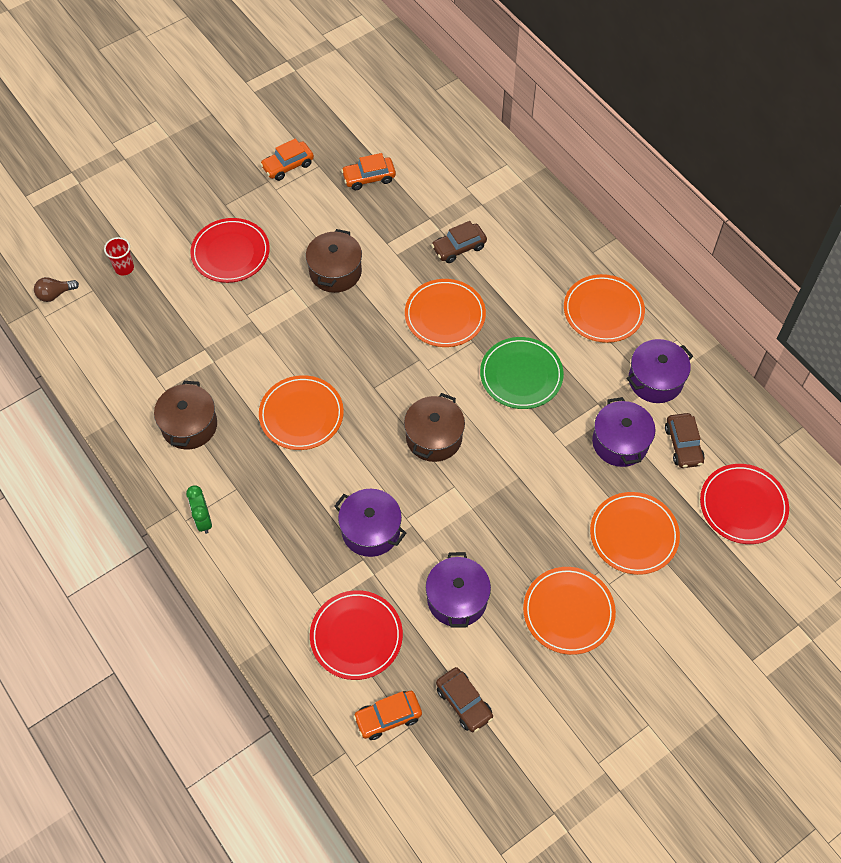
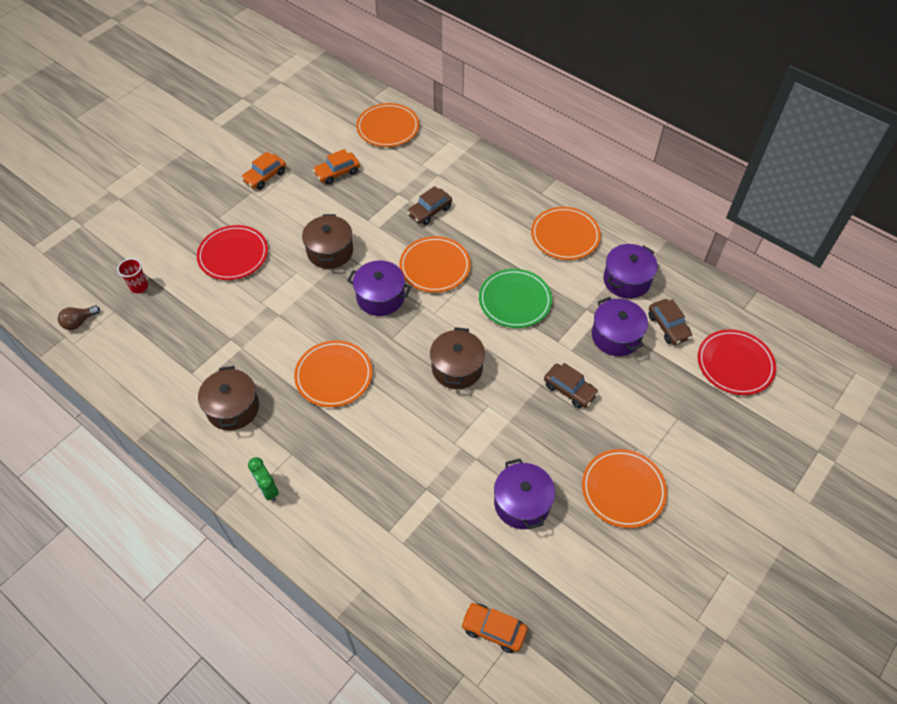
camera: 15 degrees left, 5 degrees down
red plate [310,590,403,680] -> none
purple pot [334,489,406,557] -> purple pot moved to [347,260,411,316]
orange car [353,691,422,740] -> orange car turned 60 degrees clockwise [461,603,528,653]
brown car [436,667,493,732] -> brown car moved to [544,363,599,409]
orange plate [590,492,680,575] -> orange plate moved to [356,103,419,147]

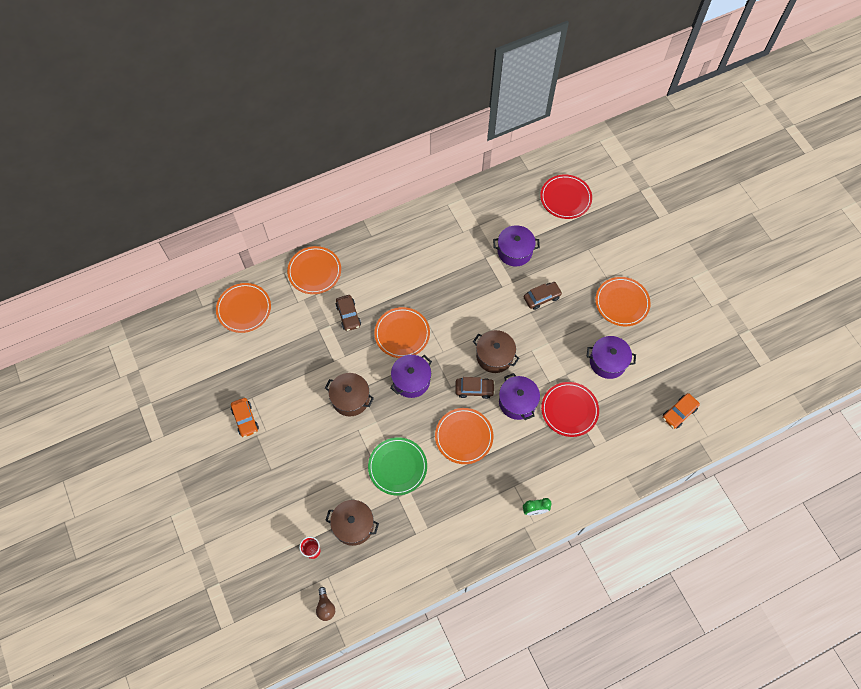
camera: 65 degrees left, 10 degrees up
red plate [197,225,268,280] -> red plate moved to [541,382,599,437]
brown pot [198,366,259,431] -> brown pot moved to [325,500,379,546]
orange car [313,149,360,185] -> none
green plate [479,269,552,328] -> green plate moved to [368,437,427,495]
orange plate [531,207,601,260] -> orange plate moved to [287,246,341,294]
purple pot [603,244,658,299] -> purple pot moved to [499,373,540,420]
brown car [648,299,692,345] -> brown car moved to [455,377,495,399]

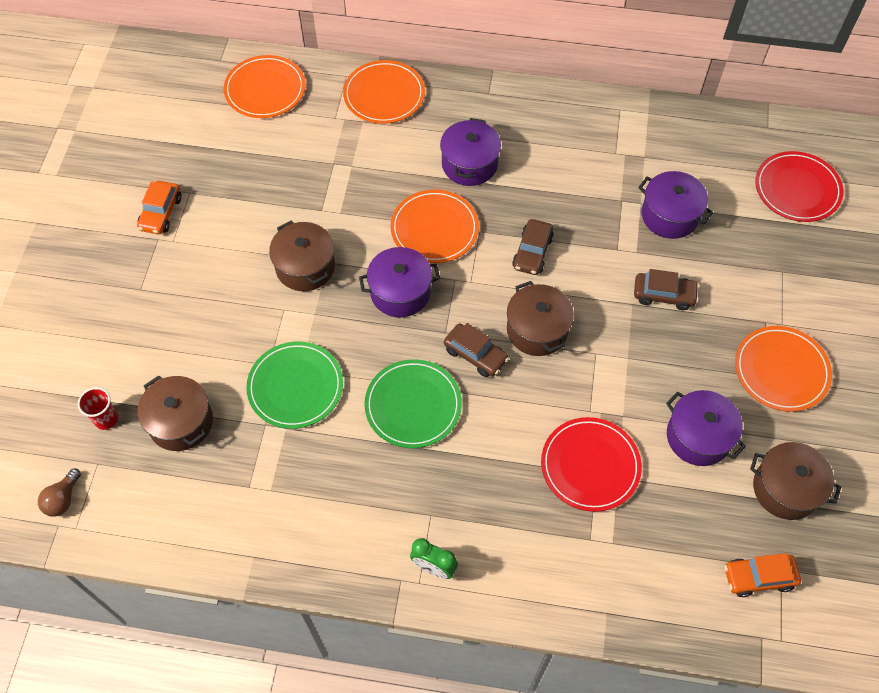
camera: 35 degrees right, 5 degrees down
brown car [336,295,361,331] -> brown car moved to [512,219,554,275]
orange plate [435,408,493,464] -> green plate [364,359,462,448]
purple pot [499,373,540,420] -> purple pot moved to [440,118,501,186]
none -> brown pot [750,442,841,520]

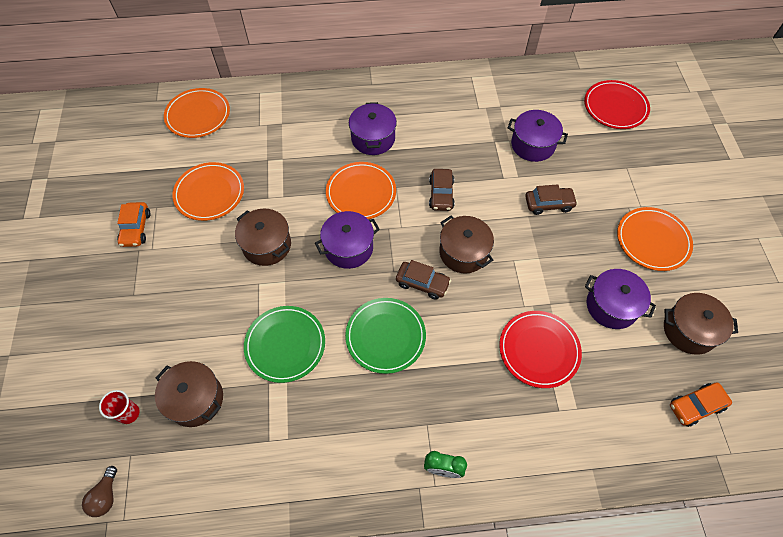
camera: 15 degrees left, 0 degrees up
orange plate [343,60,425,124] -> orange plate moved to [172,162,244,221]

